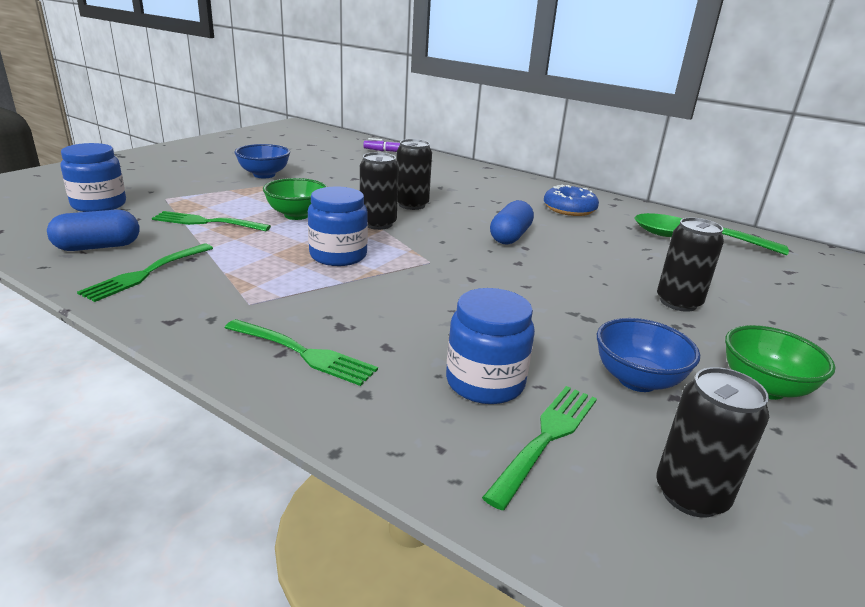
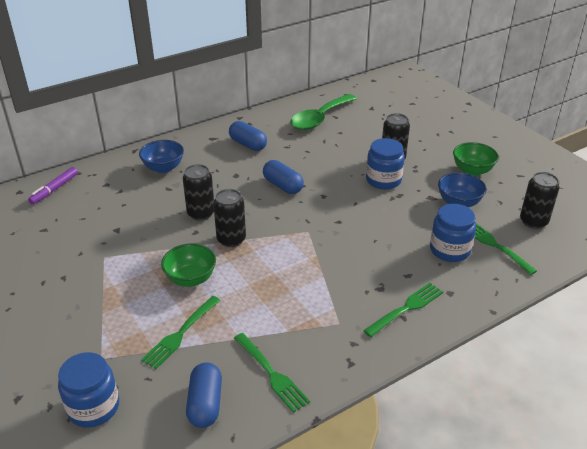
camera: 65 degrees left, 10 degrees up
blue bowl [235,144,290,178] -> blue bowl moved to [139,140,184,173]
blue jar [308,186,368,266] -> blue jar moved to [366,138,405,190]
blue donut [544,185,599,216] -> blue capsule [229,121,267,151]

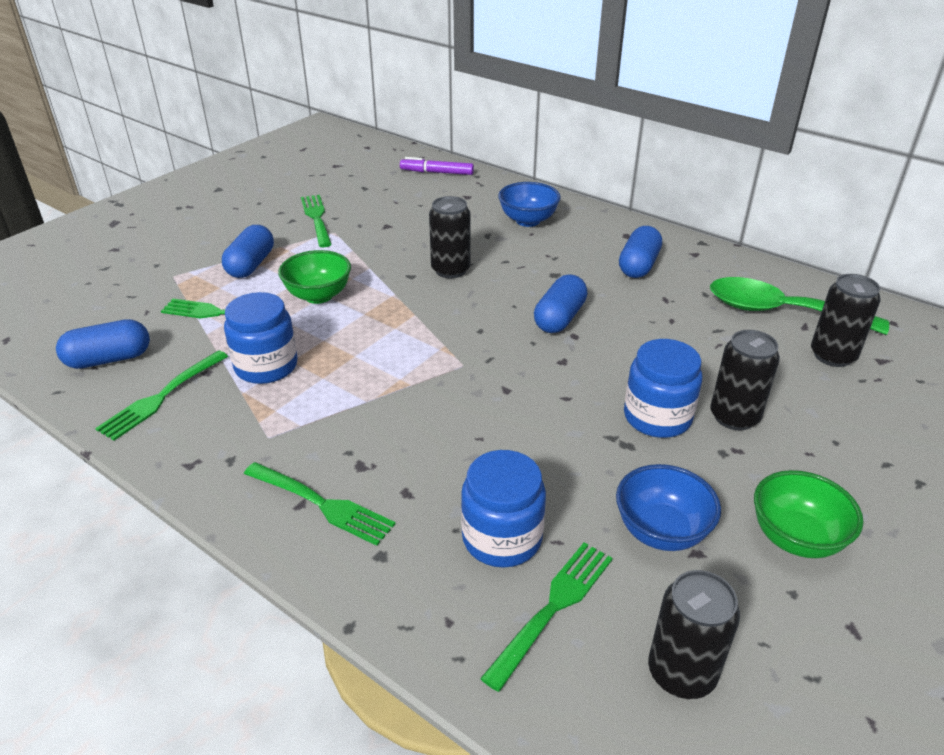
camera: 70 degrees right, 0 degrees up
blue jar [58,352,119,428] -> blue jar moved to [224,292,298,384]
black can [213,189,246,247] -> black can moved to [811,274,881,367]
none -> blue capsule [222,225,274,278]
none -> green fork [301,195,332,247]

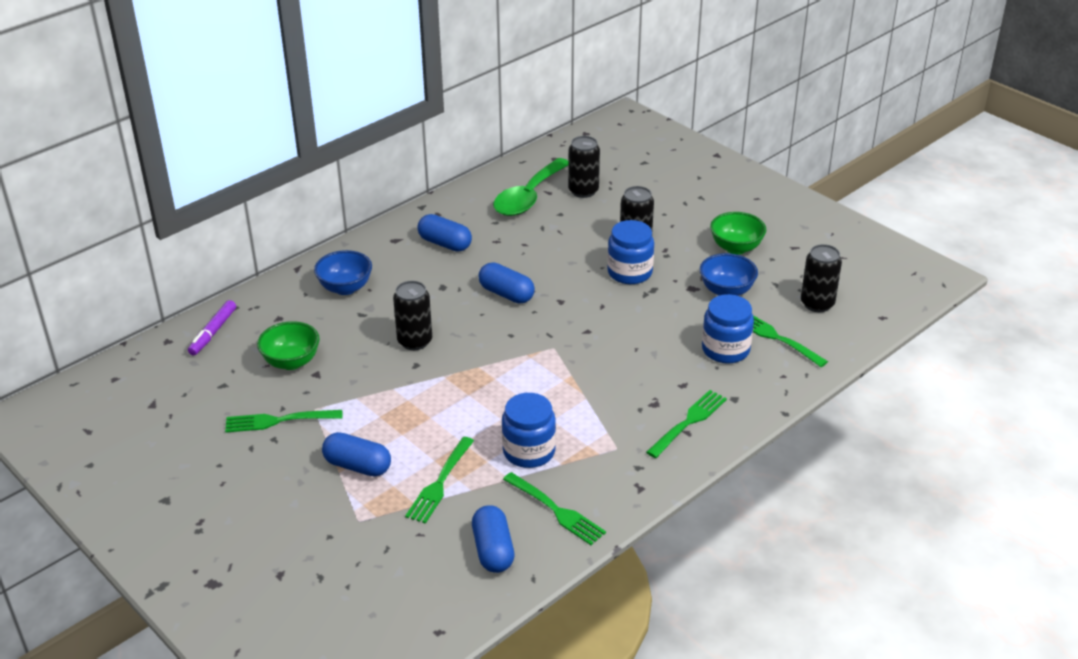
camera: 80 degrees left, 0 degrees up
green bowl [278,250,351,304] -> green bowl moved to [257,321,320,370]

